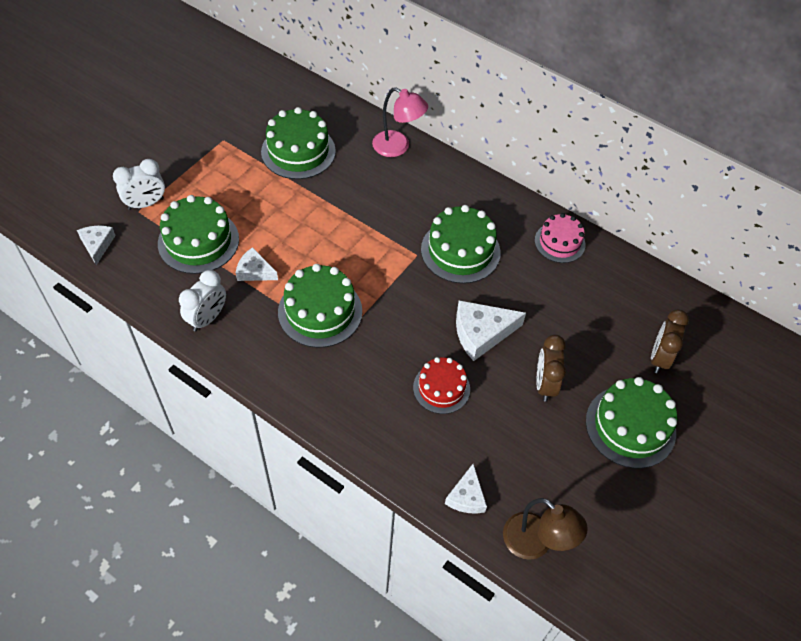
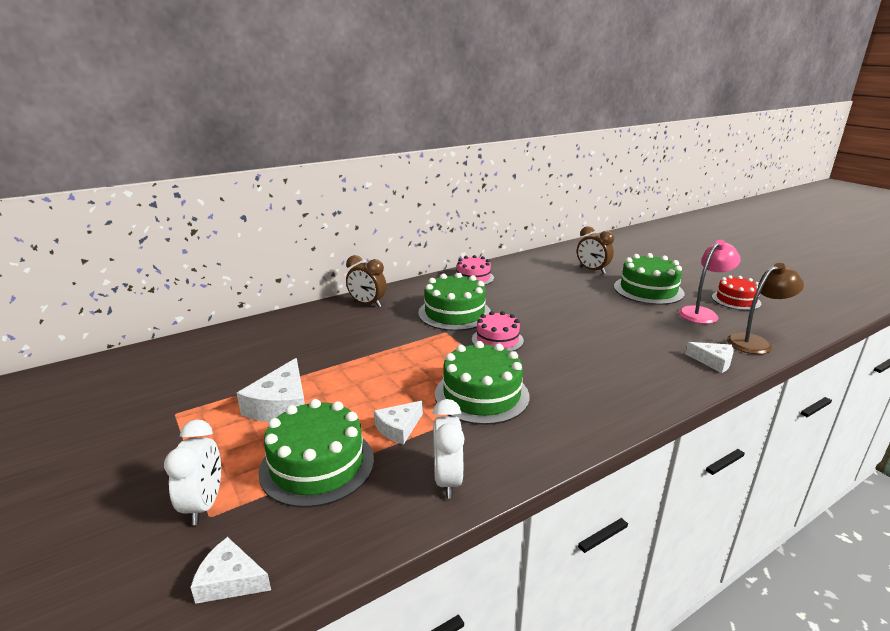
camera: 65 degrees left, 30 degrees down
white clock [179,270,226,332] -> white clock turned 150 degrees counterclockwise [433,399,465,498]
green cake [261,107,336,179] -> none
pink lamp [372,87,428,157] -> pink lamp moved to [679,240,741,324]
red cake [413,357,470,414] -> red cake moved to [712,275,761,310]
white cheese [456,300,526,361] -> white cheese moved to [237,358,305,422]
brown clock [536,335,566,402] -> brown clock moved to [346,255,386,307]
none -> pink cake [472,311,524,351]

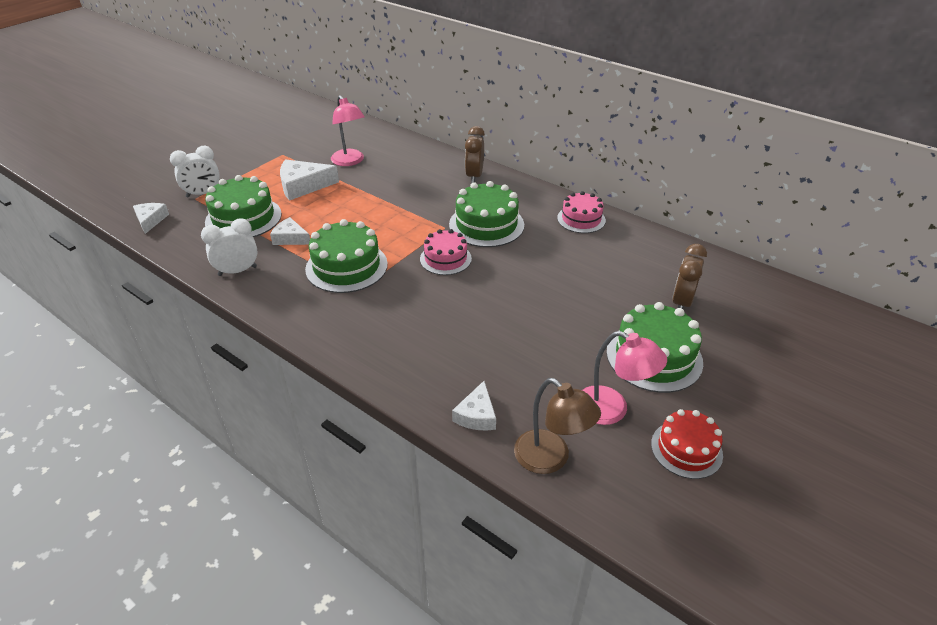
camera: 70 degrees right, 15 degrees up
none -> pink lamp [331,95,365,166]

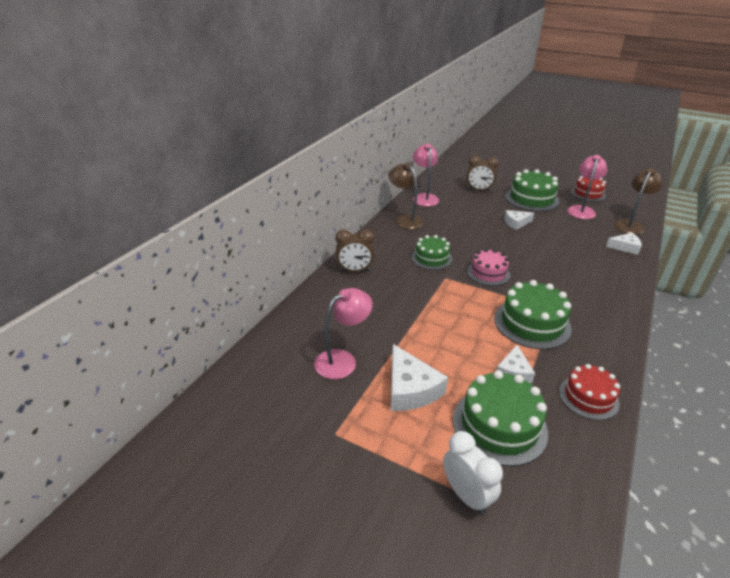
camera: 100 degrees left, 5 degrees down
white cheese [133,203,169,234] -> white cheese moved to [504,210,534,230]
white clock [201,219,258,276] -> red cake [559,364,620,420]
green cake [449,181,524,247] -> green cake [411,235,452,270], size x0.65
pink cake [557,191,606,233] -> brown lamp [389,163,424,229]
none -> pink lamp [413,144,439,206]

